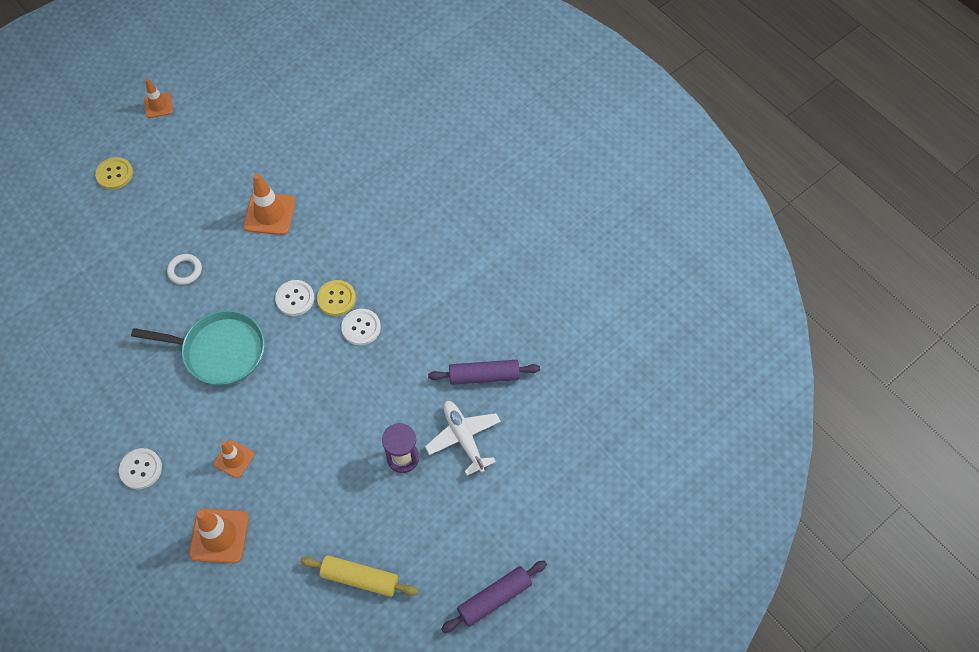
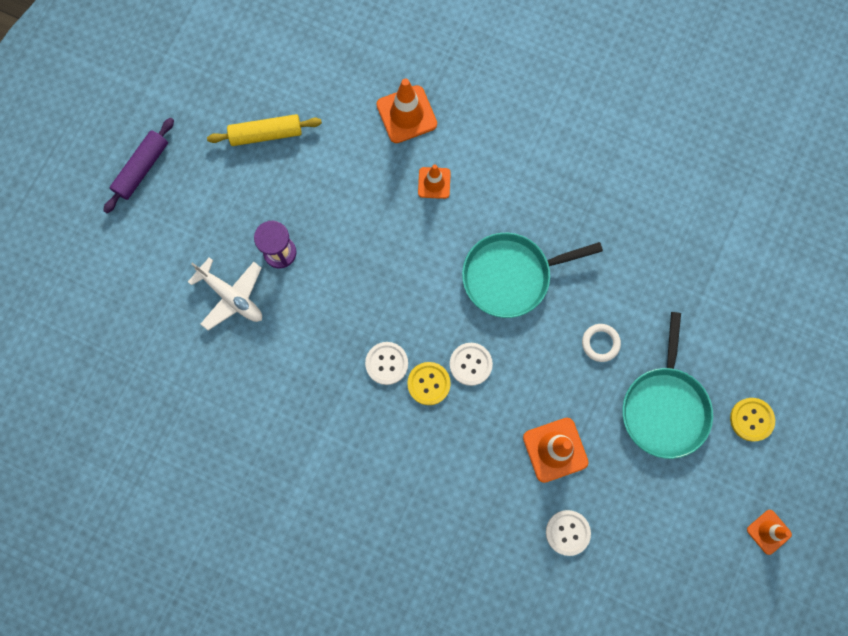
camera: 155 degrees right, 15 degrees up
white button [119,448,162,489] -> white button moved to [546,510,591,556]
purple rolling pin [428,360,540,385] -> none
none -> turquoise pan [622,312,713,459]

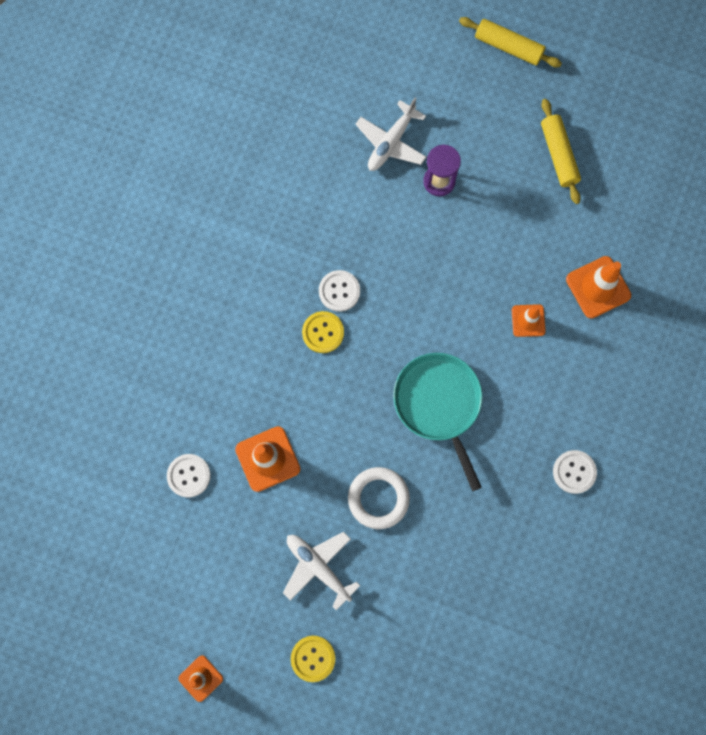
camera: 85 degrees right, 0 degrees up
purple rolling pin [103,118,174,213] -> yellow rolling pin [459,17,562,67]
white button [450,343,493,386] -> white button moved to [553,450,597,494]
white ring [582,324,621,362] -> white ring [348,467,410,529], size x1.56
turquoise pan [622,312,713,459] -> white plane [283,532,360,610]

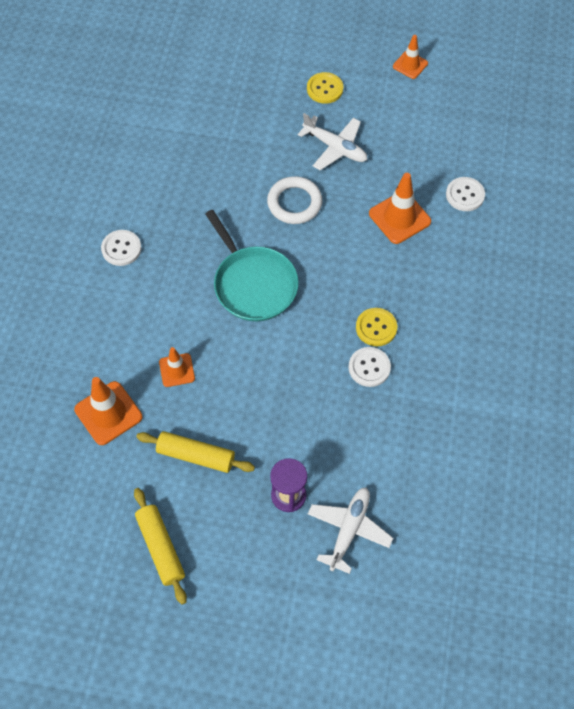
camera: 170 degrees right, 15 degrees down
yellow rolling pin [459,17,562,67] -> yellow rolling pin moved to [136,431,255,473]

